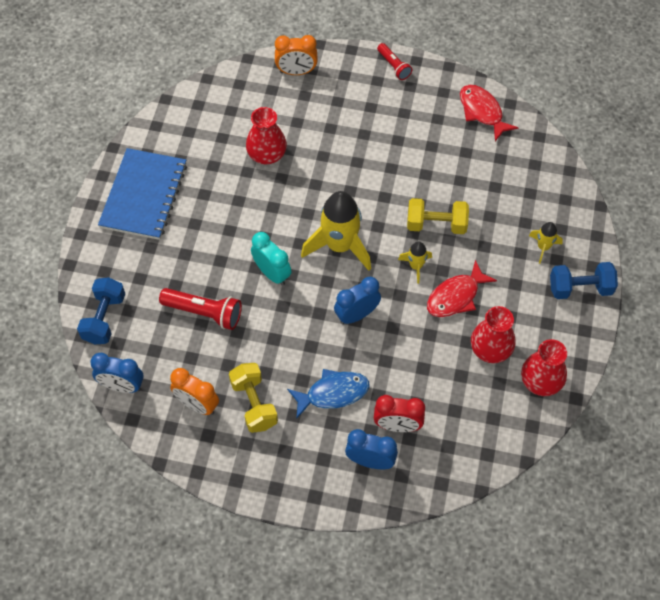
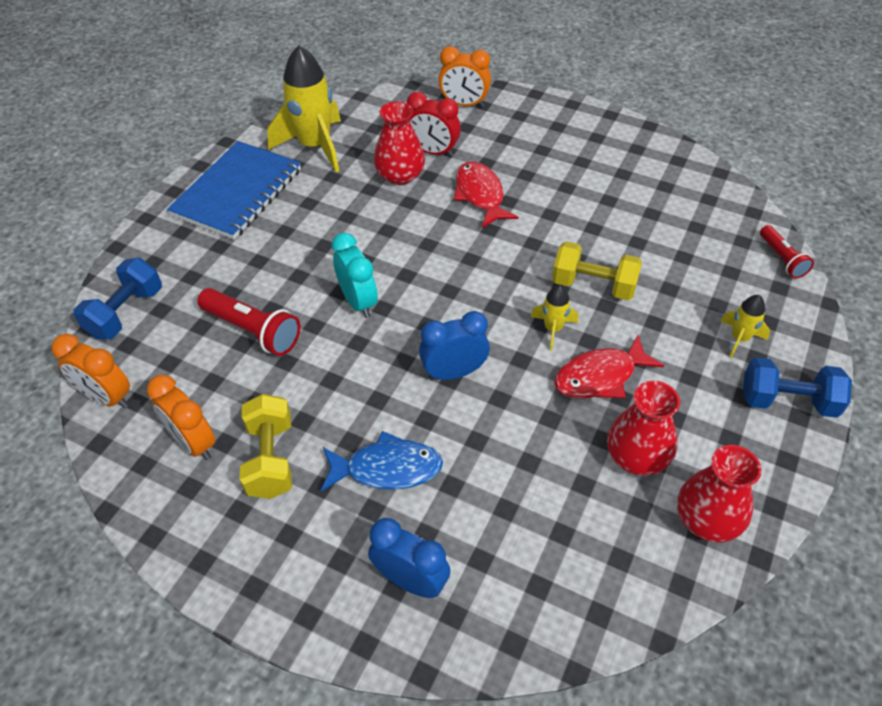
camera: 15 degrees right, 10 degrees down
blue clock [90,353,144,393] -> orange clock [51,334,130,408]
yellow rocket [301,191,371,271] -> yellow rocket moved to [267,45,341,172]
red clock [374,395,425,432] -> red clock moved to [407,92,461,157]
red flashlight [377,43,412,80] -> red flashlight moved to [760,225,814,278]
red fish [460,85,519,141] -> red fish moved to [454,161,518,228]

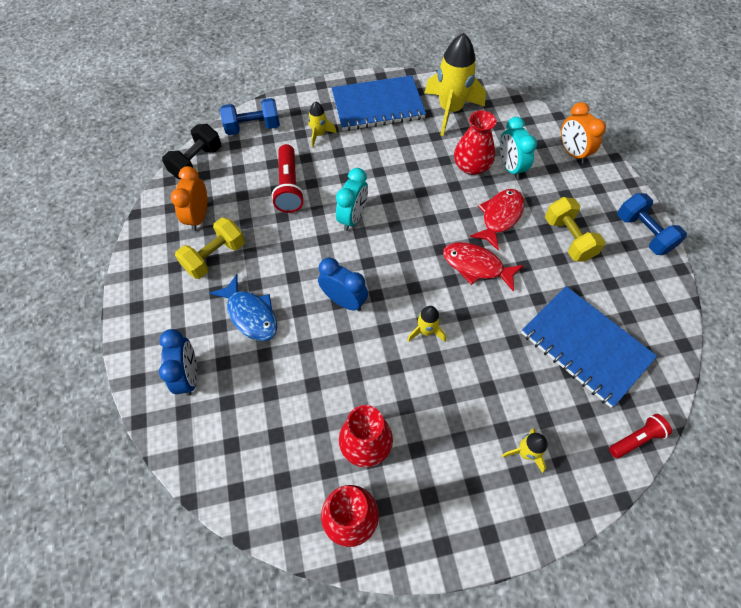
camera: 50 degrees right, 10 degrees up
orange clock [51,334,130,408] -> black dumbbell [162,124,221,179]
red clock [407,92,461,157] -> turquoise clock [500,117,537,180]
yellow dumbbell [552,241,642,300] -> yellow dumbbell moved to [545,197,605,261]
red fish [554,335,664,399] -> red fish moved to [443,242,524,292]
blue dumbbell [743,357,852,418] -> blue dumbbell moved to [617,193,687,255]
red flashlight [760,225,814,278] -> red flashlight turned 150 degrees counterclockwise [609,414,672,458]
none -> yellow rocket [308,101,337,147]
none -> blue notebook [521,286,657,408]

